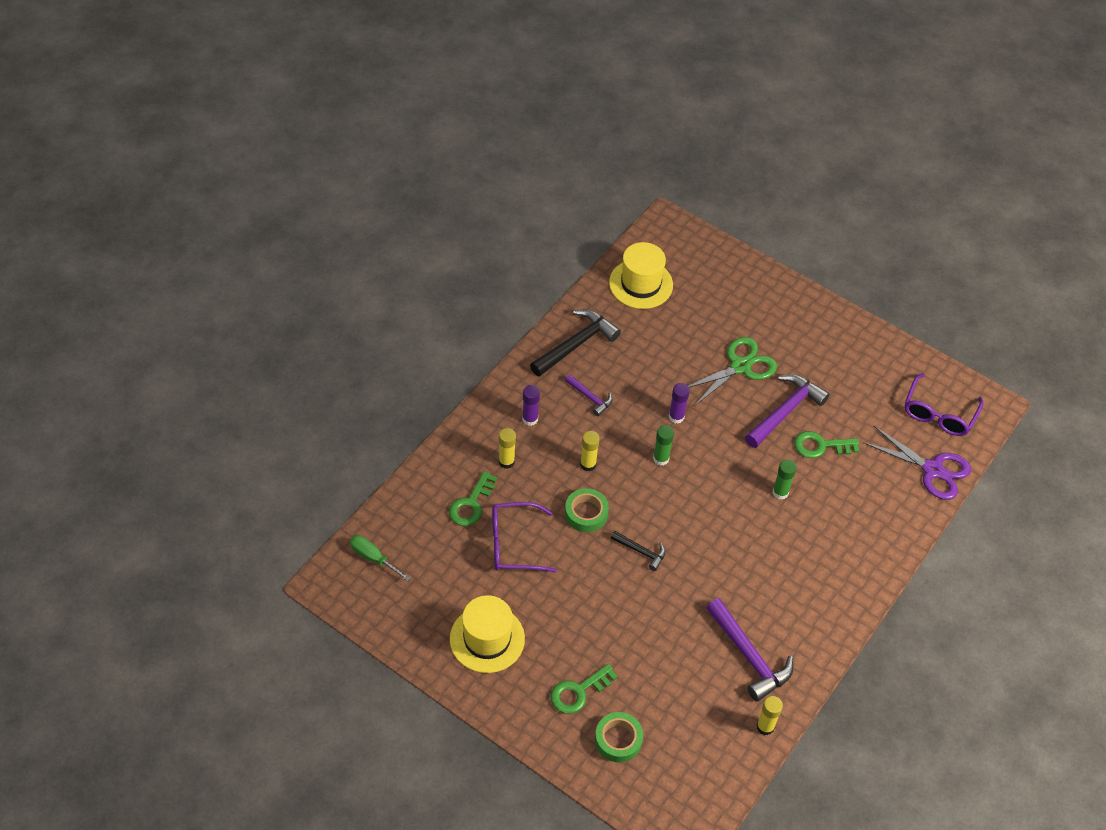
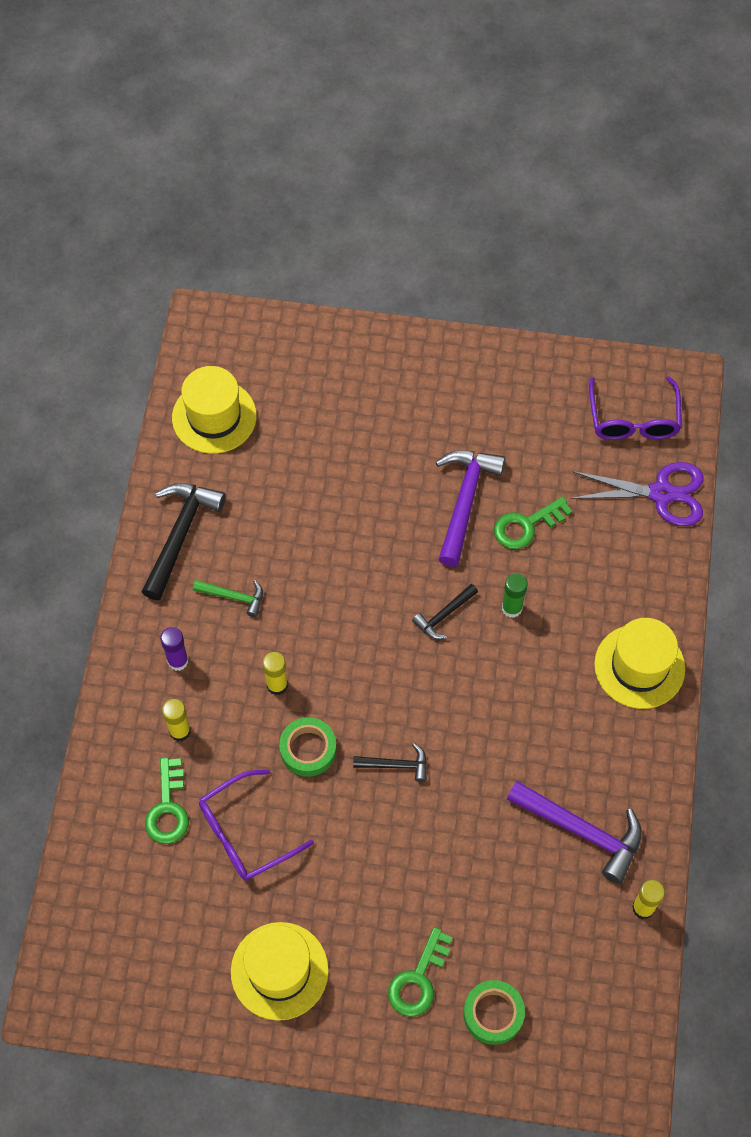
camera: 25 degrees left, 10 degrees up
green screwdriver [350,535,410,581] -> none
purple hammer [565,374,612,416] -> green hammer [193,580,263,617]
green glue stick [653,425,674,466] -> none
purple glue stick [669,383,690,424] -> none
green scissors [688,337,777,406] -> none
none -> black hammer [412,584,478,639]
none -> yellow hat [594,618,685,709]

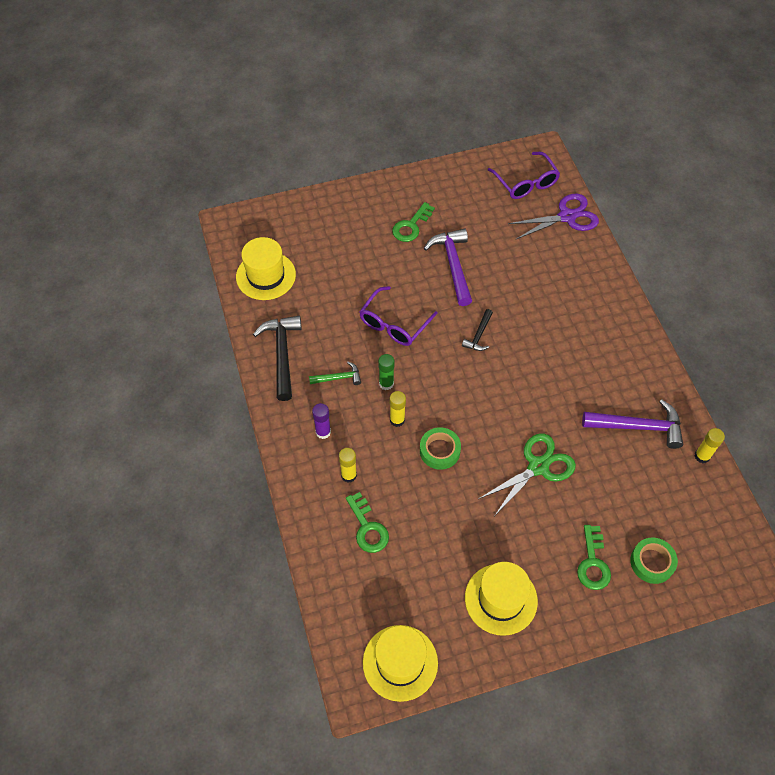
camera: 25 degrees left, 5 degrees down
purple glasses [199,770,314,881] -> purple glasses moved to [360,286,438,346]
black hammer [353,743,427,782] -> none
green key [494,497,572,549] -> green key moved to [392,202,435,242]
green glue stick [502,573,528,618] -> green glue stick moved to [378,354,395,390]
yellow hat [594,618,685,709] -> yellow hat moved to [363,625,438,702]
none -> green scissors [479,433,576,515]

